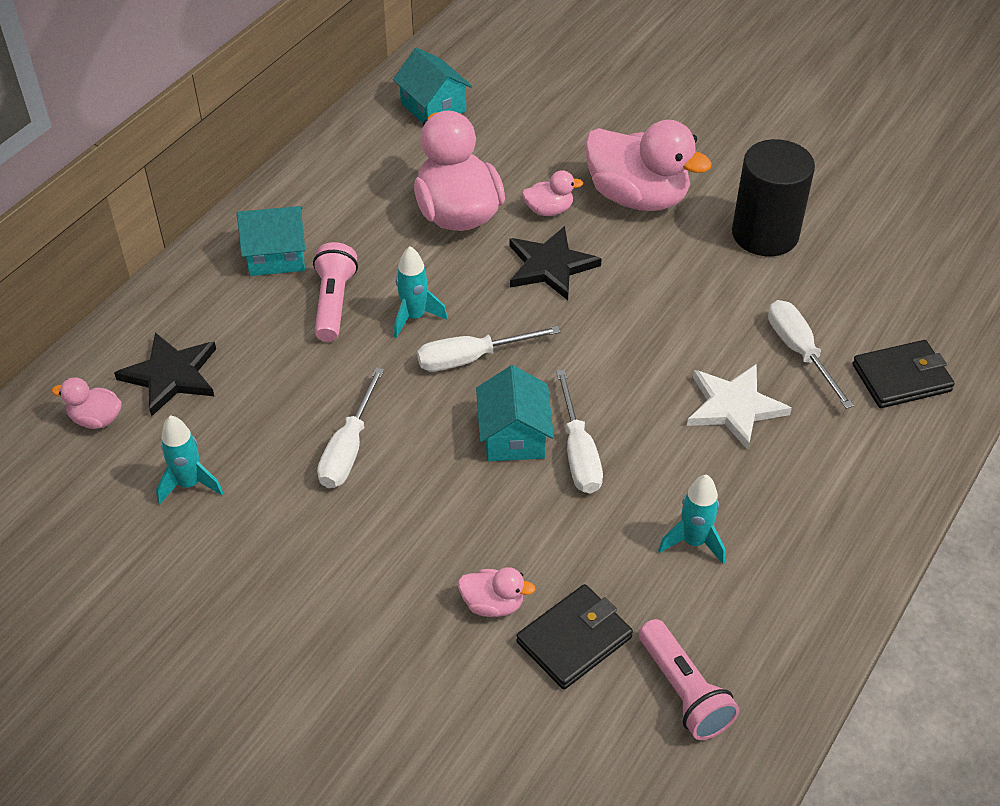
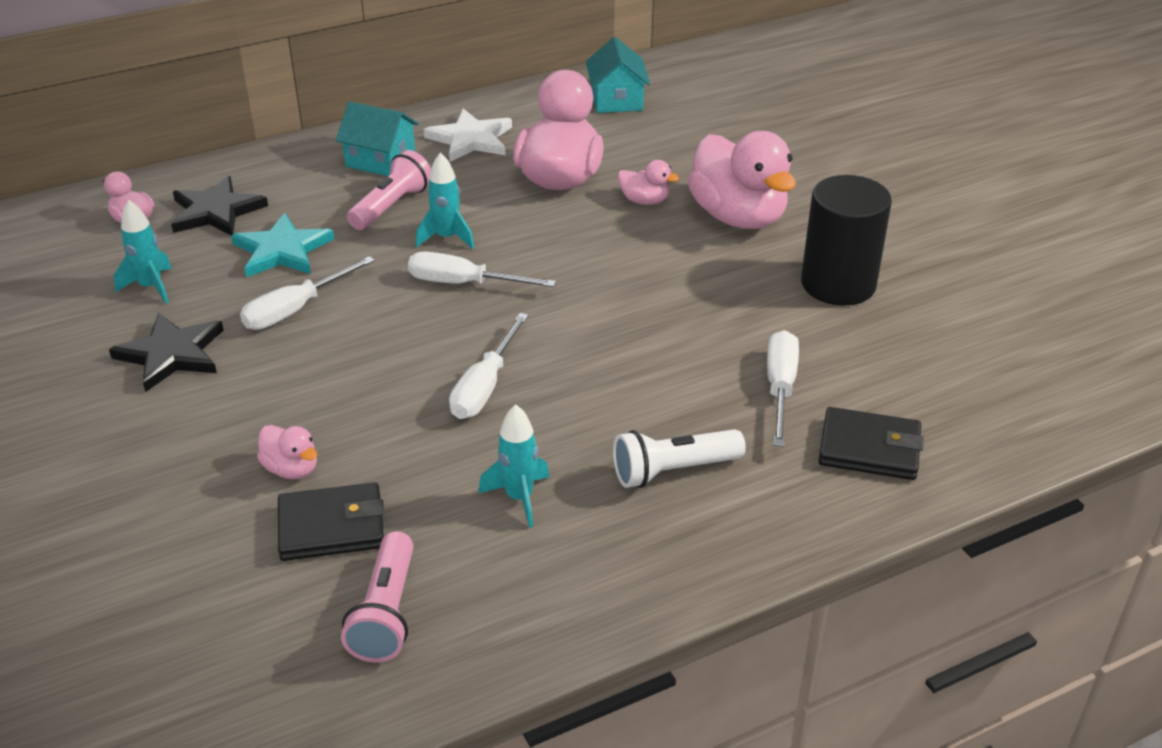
camera: 30 degrees right, 10 degrees down
turquoise house [476,365,554,461] -> none
black star [509,226,602,300] -> black star moved to [109,313,223,392]
white star [687,364,792,450] -> white star moved to [424,109,512,162]
none -> turquoise star [231,213,334,278]
none -> white flashlight [613,429,746,488]

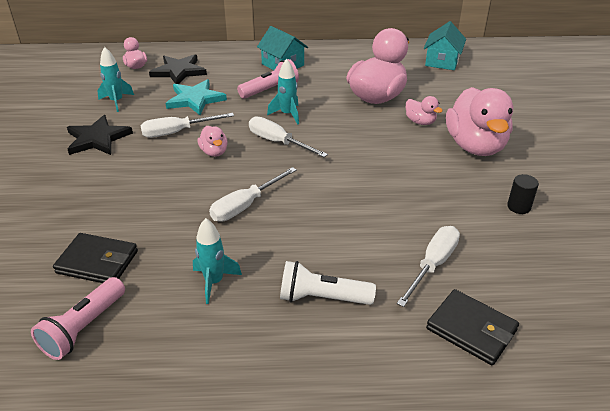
camera: 25 degrees right, 0 degrees up
pink duck [257,425,317,479] -> pink duck moved to [198,126,228,157]
white star [424,109,512,162] -> none
black cylinder [801,175,892,306] -> black cylinder [507,174,539,214], size x0.43

